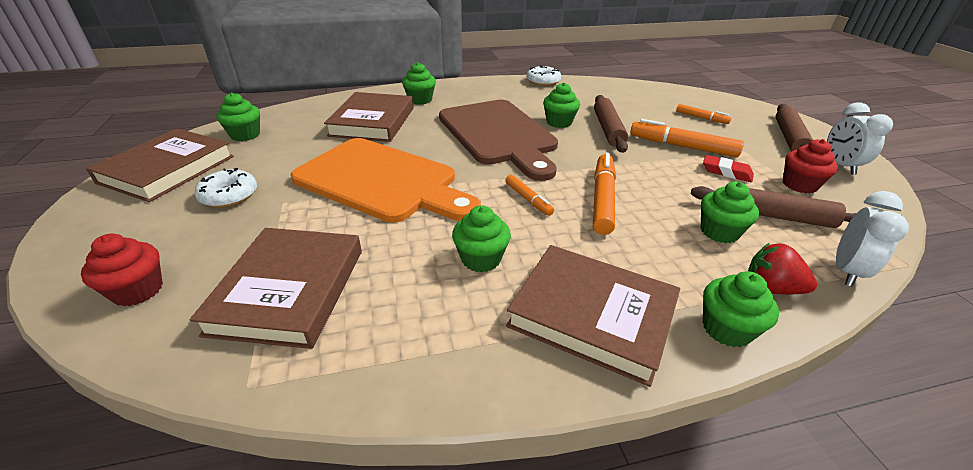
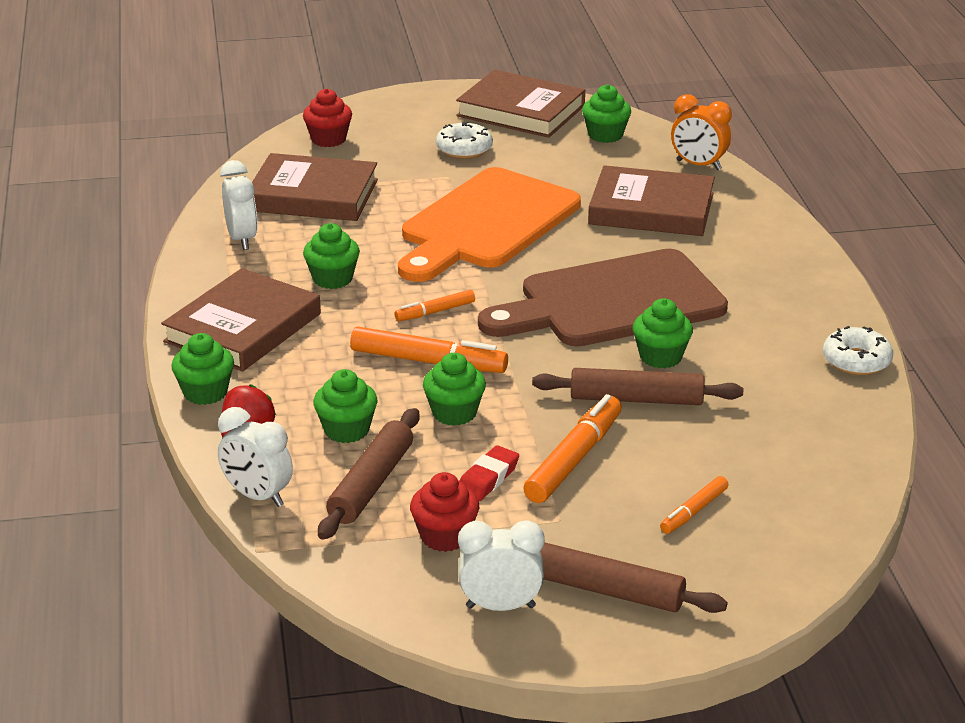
camera: 95 degrees right, 5 degrees down
green cupcake [402,62,436,105] -> green cupcake moved to [423,353,486,426]
none -> white clock [220,160,258,250]
none -> orange clock [671,94,732,170]

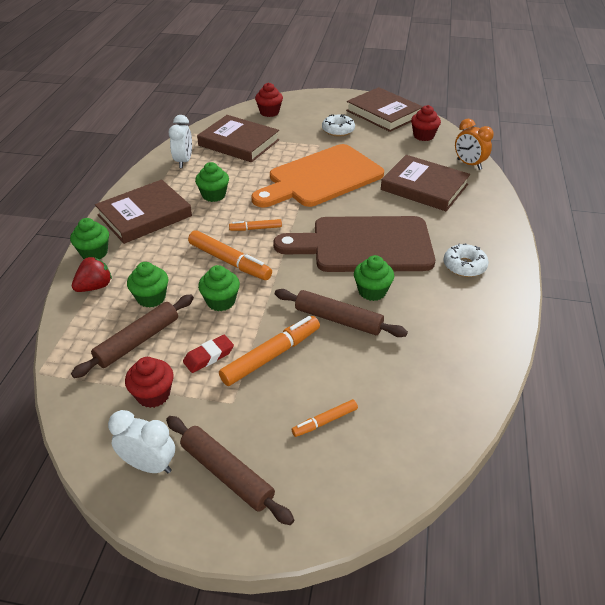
camera: 20 degrees right, 10 degrees up
white clock [218,407,293,507] -> none
green cupcake [582,84,631,143] -> red cupcake [411,105,441,141]
white donut [823,326,893,375] -> white donut moved to [444,243,489,277]

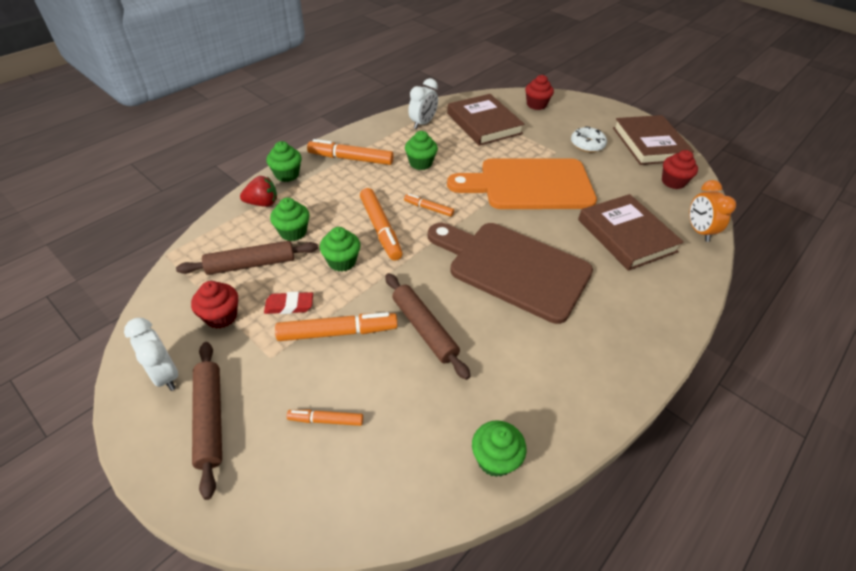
camera: 30 degrees right, 5 degrees up
brown book [95,180,192,244] -> orange marker [307,139,394,165]
green cupcake [354,255,394,301] -> green cupcake moved to [472,420,526,477]
white donut [444,243,489,277] -> none

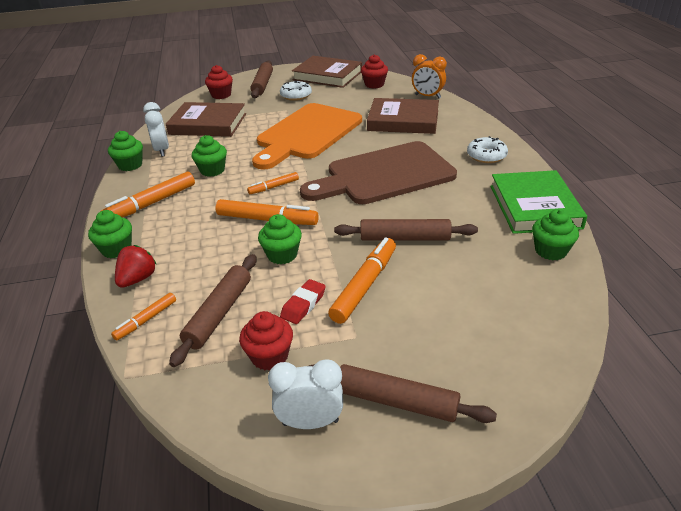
camera: 50 degrees left, 10 degrees down
green cupcake [270,198,310,241] -> green cupcake moved to [108,131,143,171]
orange marker [287,410,363,426] -> orange marker moved to [111,293,176,341]
none -> brown rolling pin [250,60,273,98]
none -> white donut [467,136,508,163]
none -> green book [490,170,587,234]

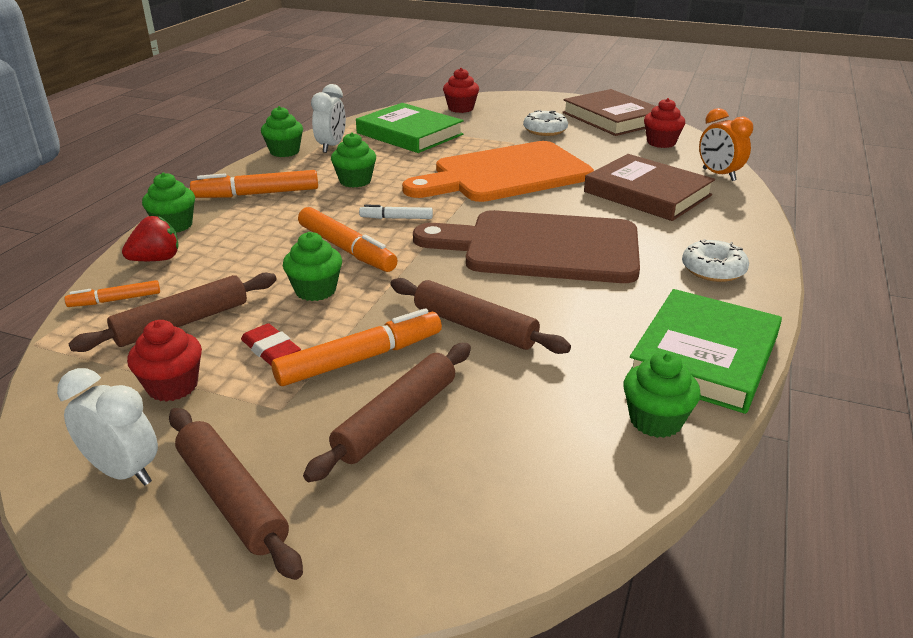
camera: 30 degrees right, 5 degrees down
brown book [166,102,246,137] -> green book [356,103,464,153]
orange marker [247,172,299,194] -> white marker [359,205,433,219]
brown rolling pin [250,60,273,98] -> brown rolling pin moved to [303,343,471,482]
red eraser [280,279,326,324] -> red eraser turned 75 degrees clockwise [241,323,301,365]

